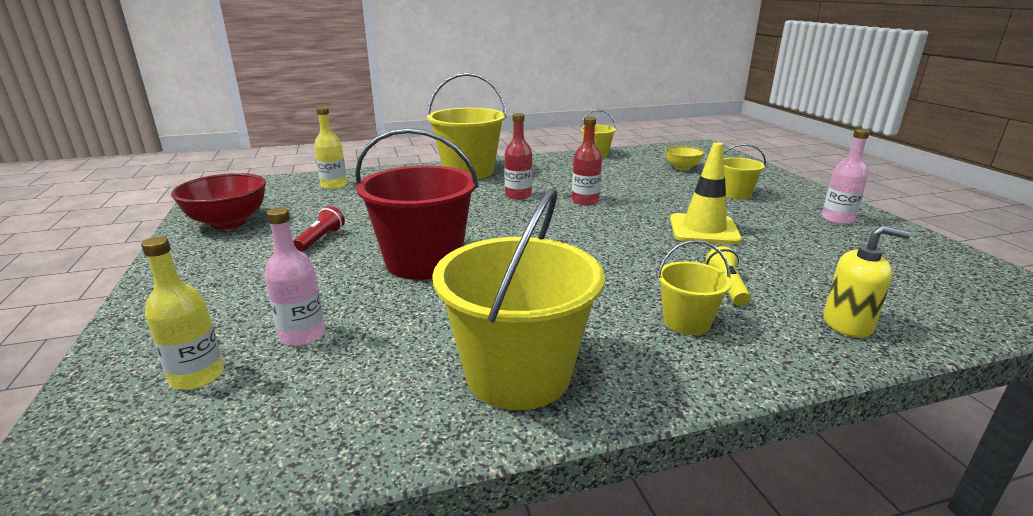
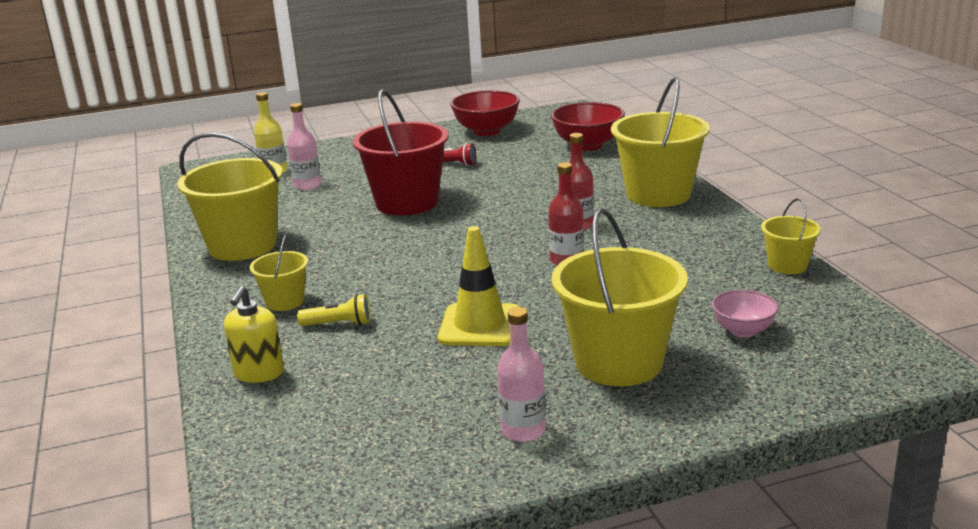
camera: 90 degrees right, 0 degrees up
yellow bottle [314,107,347,189] -> red bowl [551,102,625,151]
yellow bowl [665,146,705,171] -> pink bowl [712,290,779,337]
yellow bucket [723,144,766,199] -> yellow bucket [551,208,688,386], size x1.97

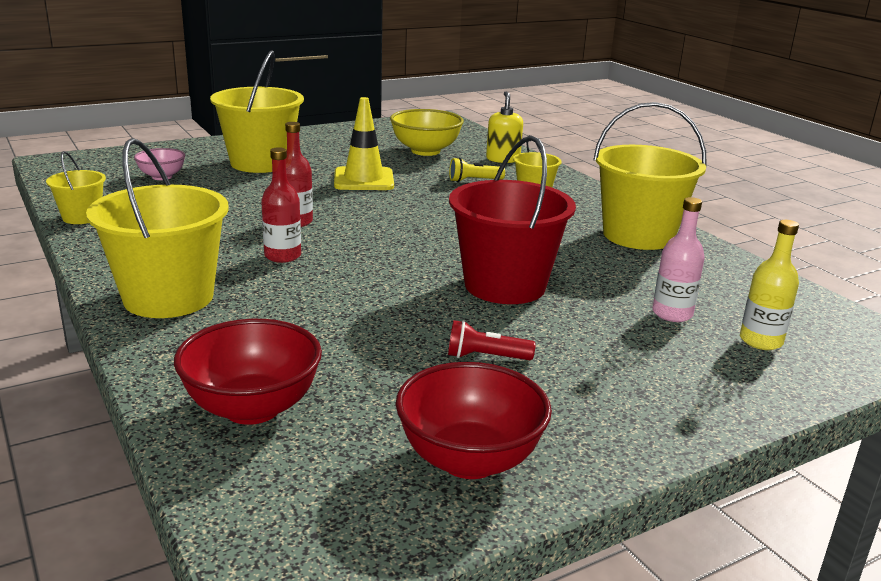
camera: 165 degrees right, 0 degrees up
pink bottle [497,307,546,442] -> none
none -> yellow bowl [390,109,464,156]

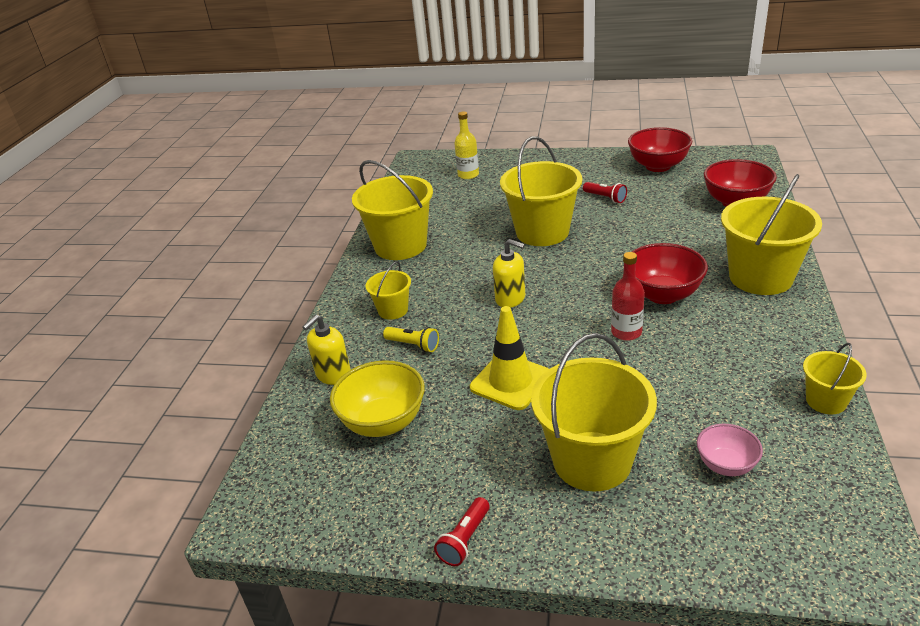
camera: 135 degrees left, 10 degrees up
red bottle [261,147,301,263] -> red bowl [632,243,708,304]
red bucket [449,136,576,304] -> yellow bucket [500,136,582,246]
pink bottle [652,197,705,322] -> none
none -> red flashlight [434,497,490,566]
none -> yellow soap dispenser [493,239,525,308]

